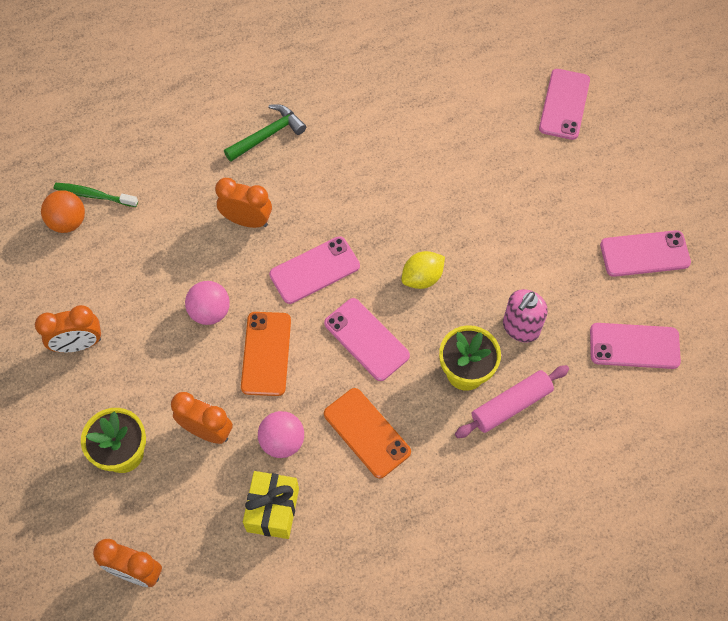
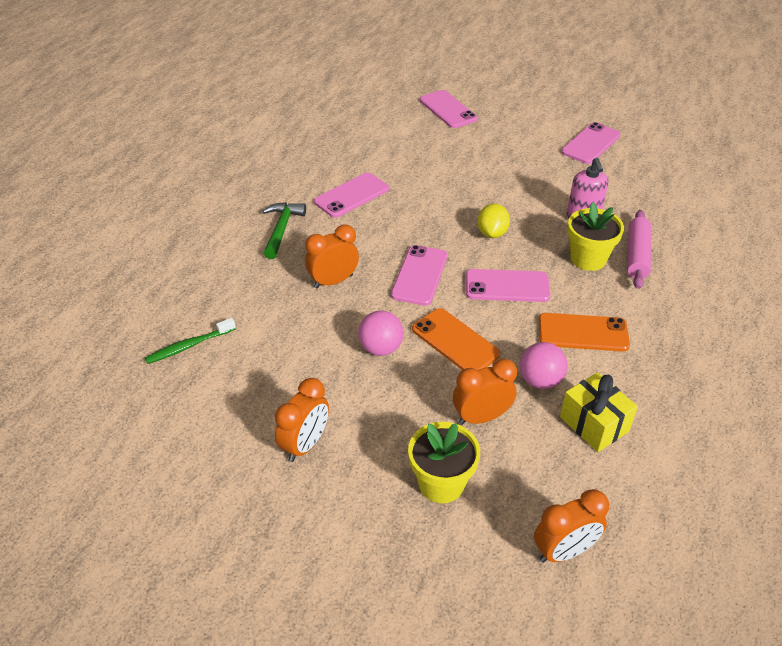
camera: 45 degrees left, 20 degrees down
orange ball [41,190,85,233] -> none
pink phone [590,323,681,369] -> pink phone moved to [314,172,389,218]

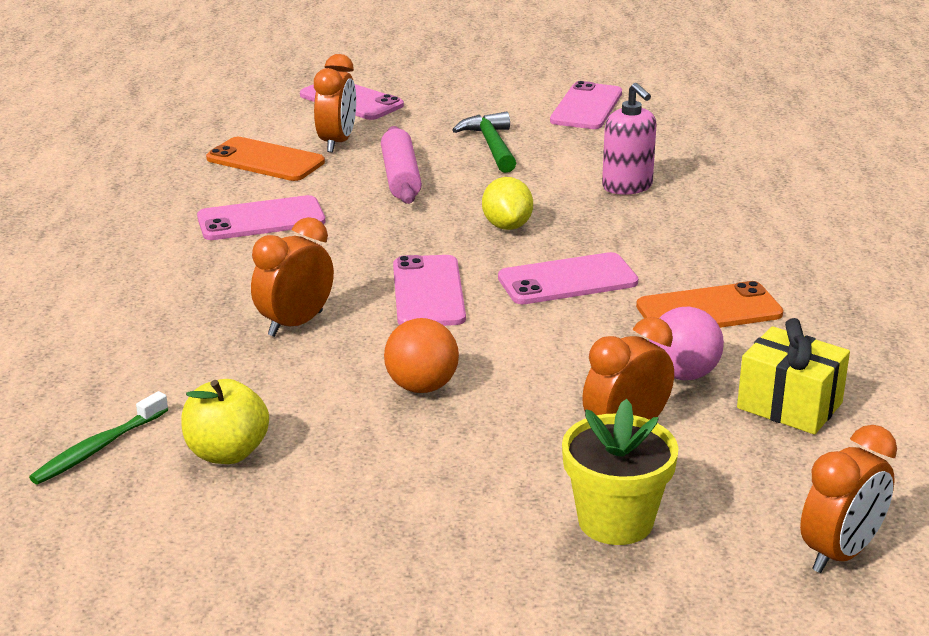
camera: 20 degrees left, 15 degrees down
green hammer [263,202,306,259] -> green hammer moved to [452,112,516,173]
orange clock [275,378,329,462] -> orange clock moved to [314,54,356,153]
pink phone [314,172,389,218] -> pink phone turned 45 degrees clockwise [197,195,325,240]
pink ball [358,310,404,356] -> orange ball [384,318,459,393]
orange phone [412,308,501,370] -> orange phone moved to [206,137,325,181]
yellow flower pot [568,202,624,271] -> none
pink rolling pin [627,210,651,289] -> pink rolling pin moved to [381,126,422,204]
none -> yellow apple [181,379,269,464]

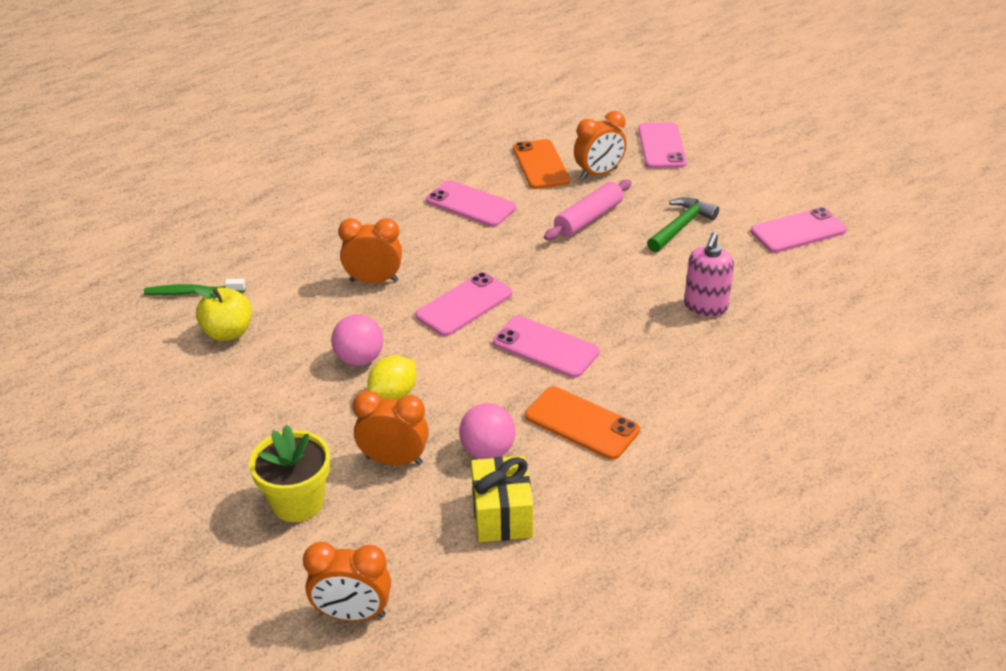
camera: 50 degrees right, 10 degrees up
orange ball [384,318,459,393] -> pink ball [331,314,383,366]
yellow lemon [482,177,533,230] -> yellow lemon moved to [367,355,416,400]

